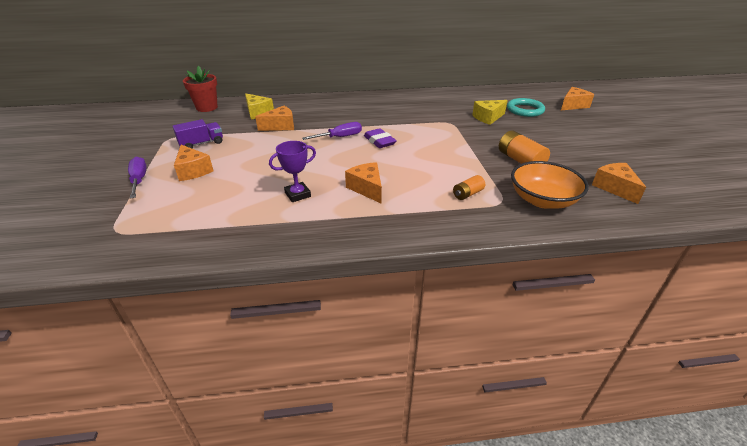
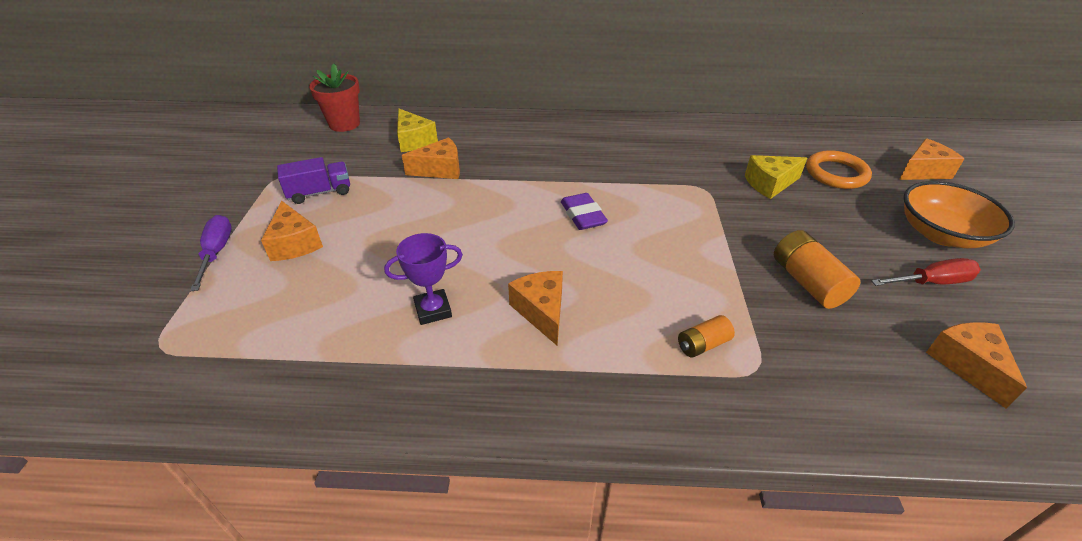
camera: 10 degrees right, 5 degrees up
purple screwdriver [302,122,362,140] -> none
turquoise ring [507,98,545,117] -> orange ring [806,150,872,189]
orange bowl [511,161,589,209] -> orange bowl moved to [904,181,1015,248]
none -> red screwdriver [871,258,981,286]

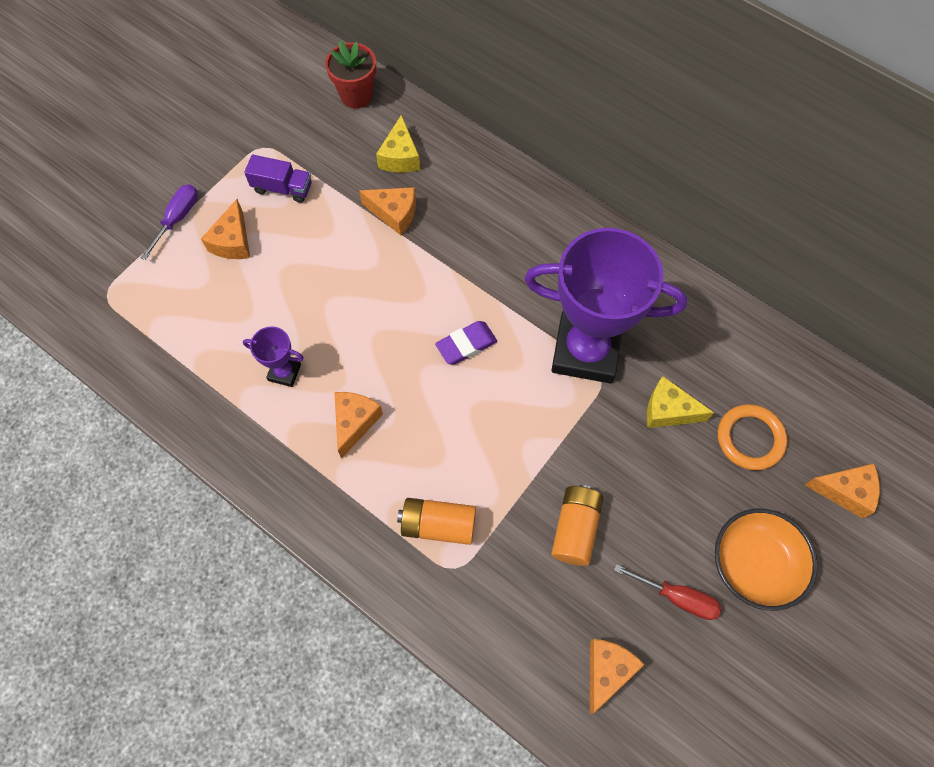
camera: 35 degrees right, 25 degrees up
purple eraser [561,193,608,230] -> purple eraser turned 45 degrees clockwise [435,321,497,365]
orange battery [678,315,735,358] -> orange battery [397,498,476,545], size x1.69
none -> purple trophy [524,228,687,383]

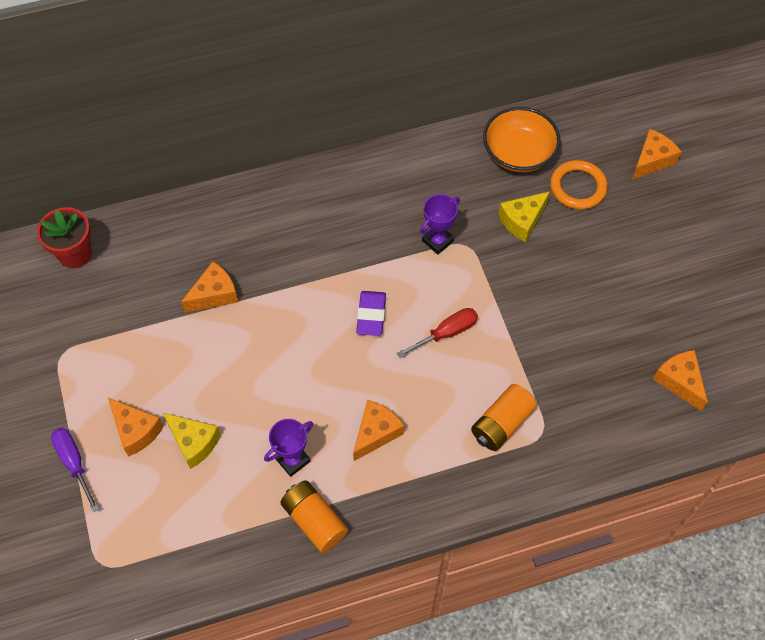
camera: 55 degrees left, 5 degrees down
purple truck [244,155,312,203] -> none
orange cheese [334,392,383,459] -> orange cheese turned 75 degrees clockwise [353,400,404,461]
yellow cheese [376,115,420,173] -> yellow cheese moved to [163,413,221,469]
purple trophy [524,228,687,383] -> purple trophy [420,194,460,255], size x0.42
orange battery [551,485,603,566] -> orange battery moved to [280,480,348,553]
red screwdriver [614,564,721,620] -> red screwdriver moved to [397,308,478,358]
orange bowl [715,509,817,611] -> orange bowl moved to [483,107,560,172]

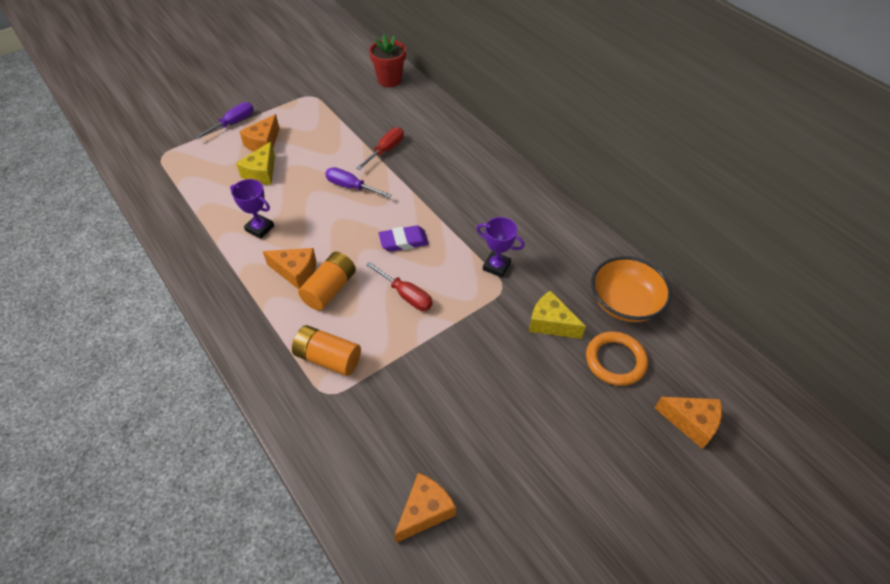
camera: 70 degrees right, 10 degrees down
orange cheese [181,262,238,313] -> red screwdriver [356,127,404,170]
orange battery [280,480,348,553] -> orange battery moved to [298,252,356,311]
none -> purple screwdriver [325,167,392,198]

